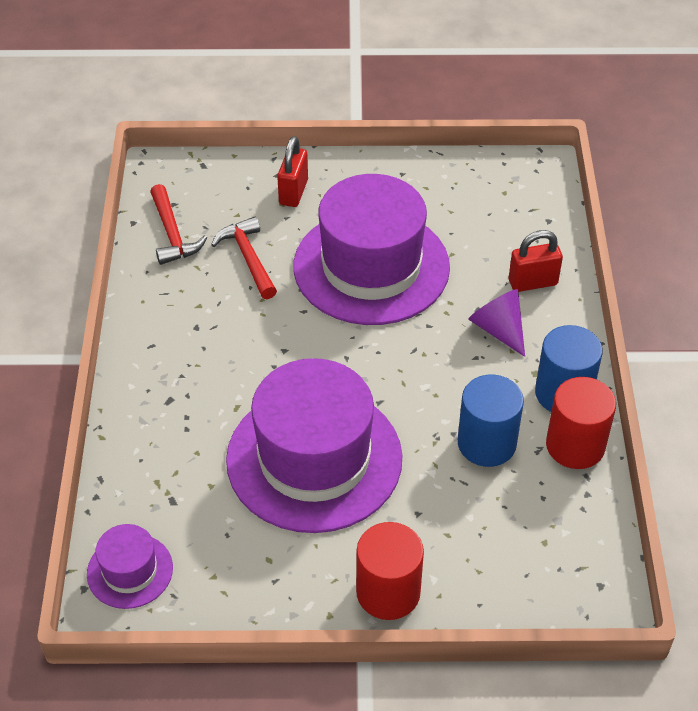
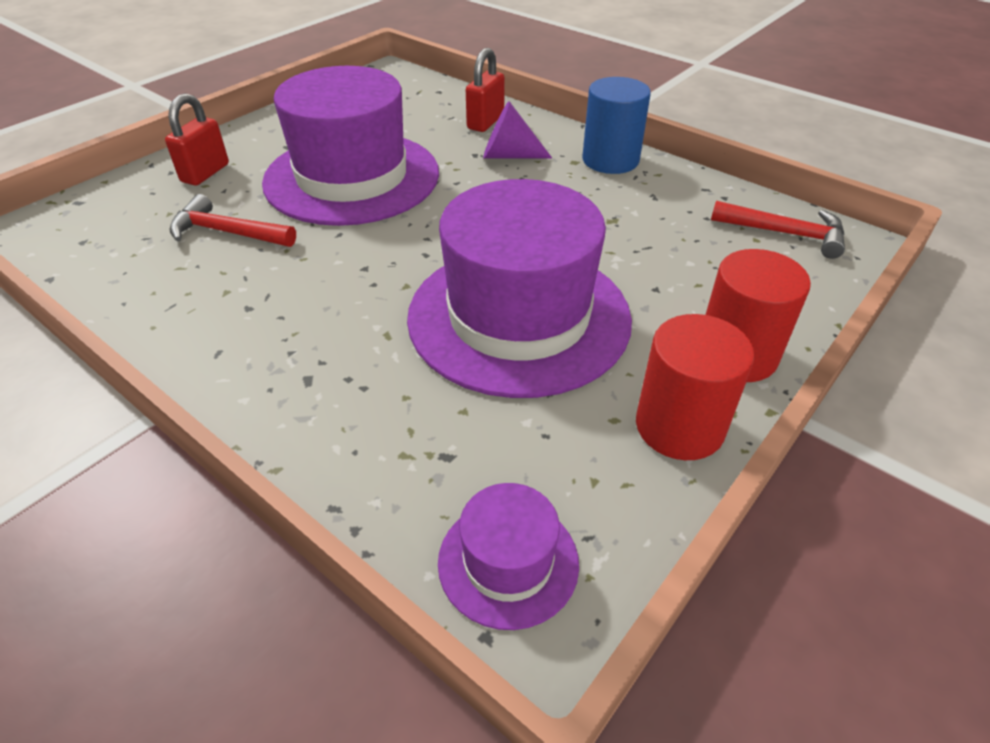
camera: 50 degrees left, 5 degrees down
red hammer [150,184,207,265] -> red hammer moved to [711,201,845,259]
red padlock [277,136,308,207] -> red padlock turned 60 degrees clockwise [165,93,229,186]
blue cylinder [458,375,524,467] -> none
red cylinder [546,377,616,469] -> red cylinder moved to [636,314,754,460]

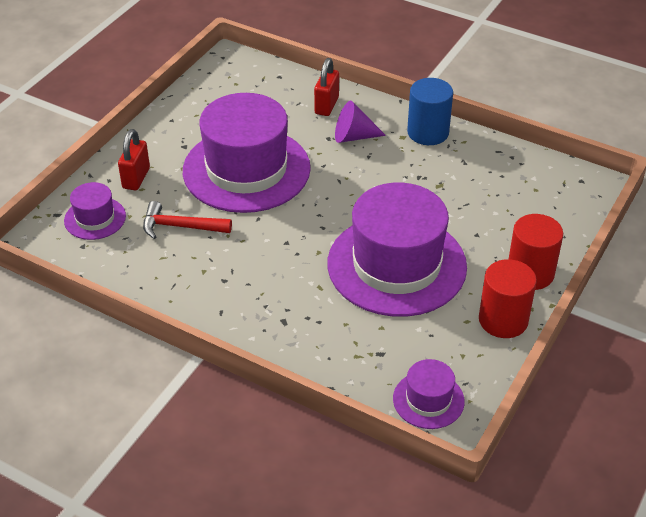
camera: 10 degrees left, 0 degrees up
red hammer [711,201,845,259] -> none
none -> purple hat [64,182,126,240]

